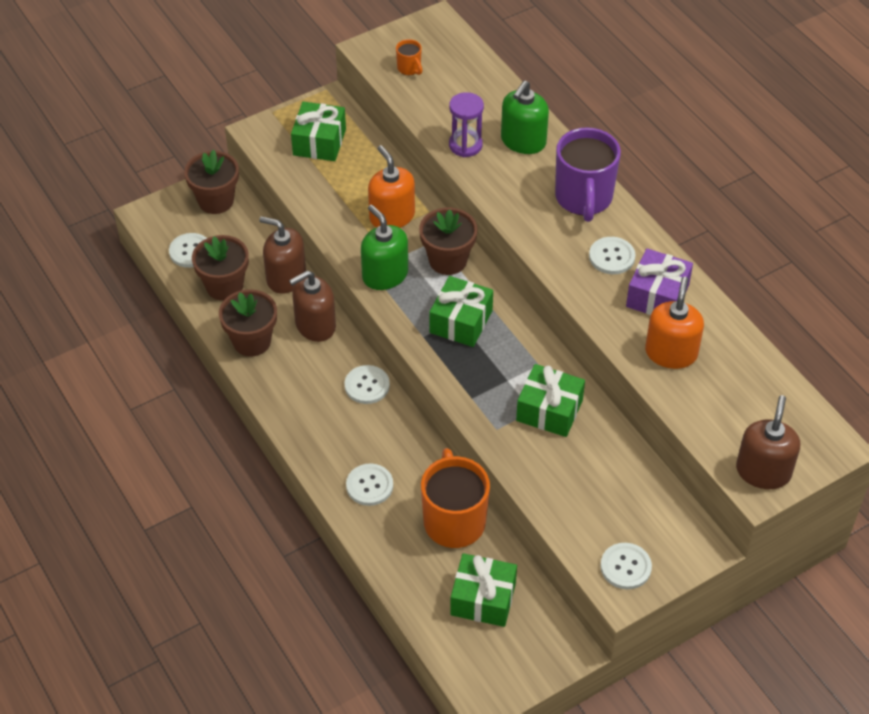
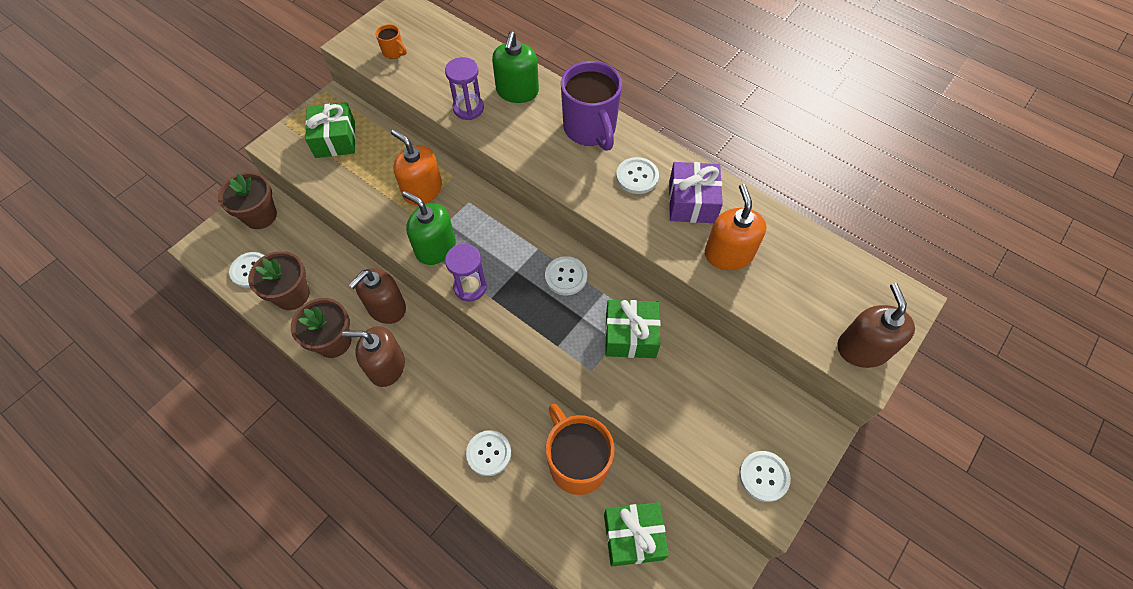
camera: 20 degrees left, 10 degrees up
brown soap dispenser [259,216,306,294] -> brown soap dispenser moved to [342,326,405,387]
white button [344,365,390,404] -> white button moved to [545,256,587,295]
brown flower pot [419,207,478,275] -> none
green gift [429,276,493,347] -> none
none -> purple hourglass [445,244,487,302]

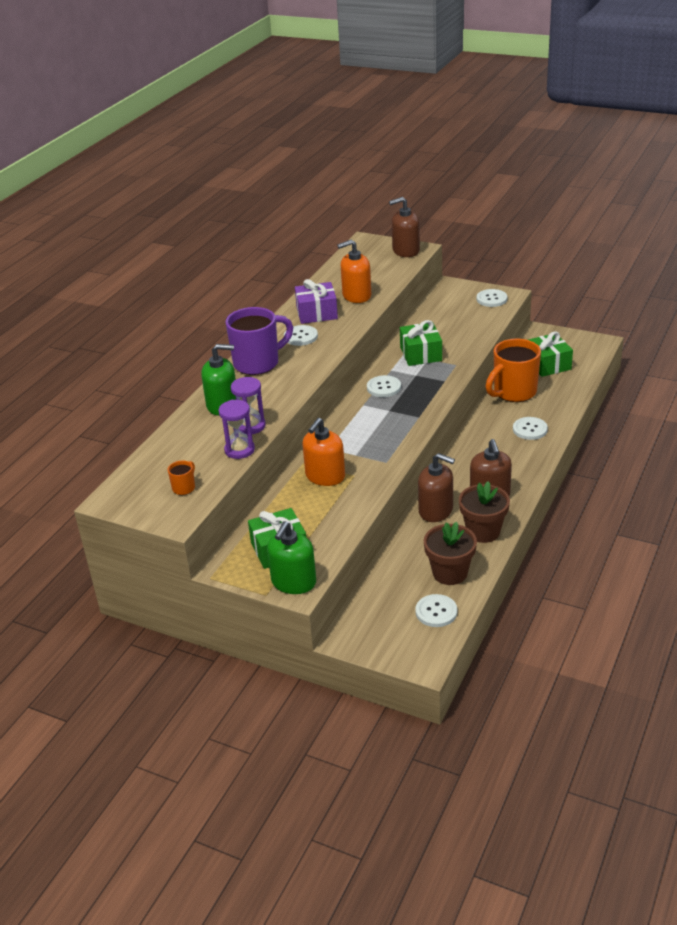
camera: 100 degrees left, 25 degrees down
brown flower pot [218,172,277,229] -> none
green soap dispenser [402,191,456,265] -> green soap dispenser moved to [267,521,316,594]
purple hourglass [445,244,487,302] -> purple hourglass moved to [219,400,255,459]

